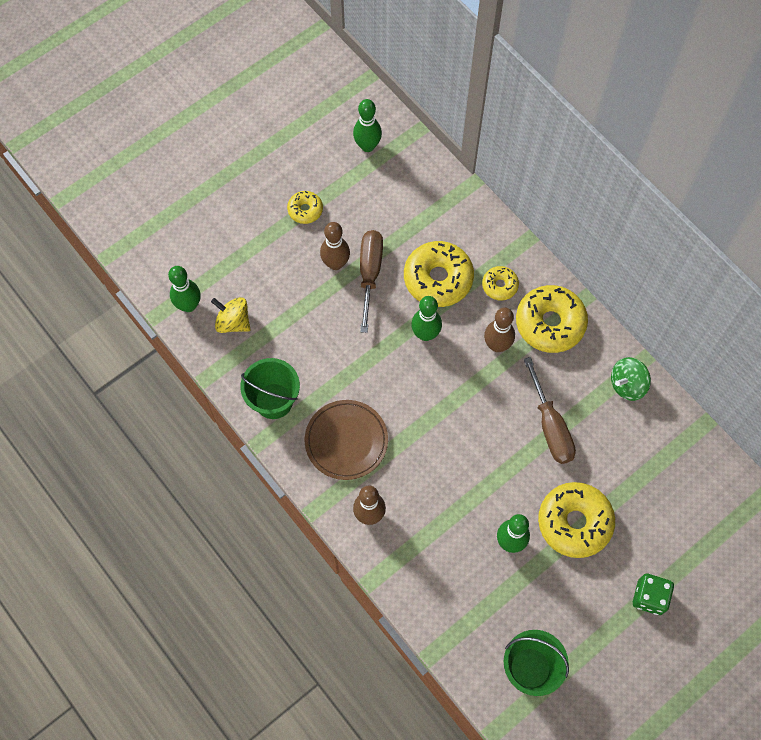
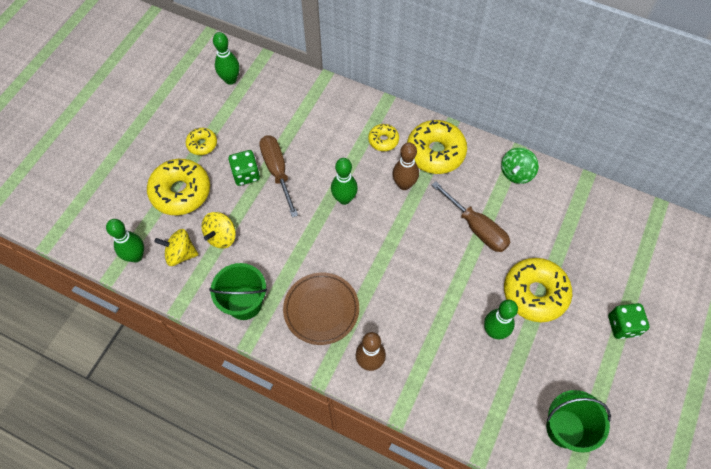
camera: 25 degrees left, 5 degrees down
brown bowling pin [320,222,350,270] -> green dice [228,150,260,186]
yellow donut [404,241,474,307] -> yellow donut moved to [147,159,210,215]
none -> yellow spinning top [201,212,236,249]

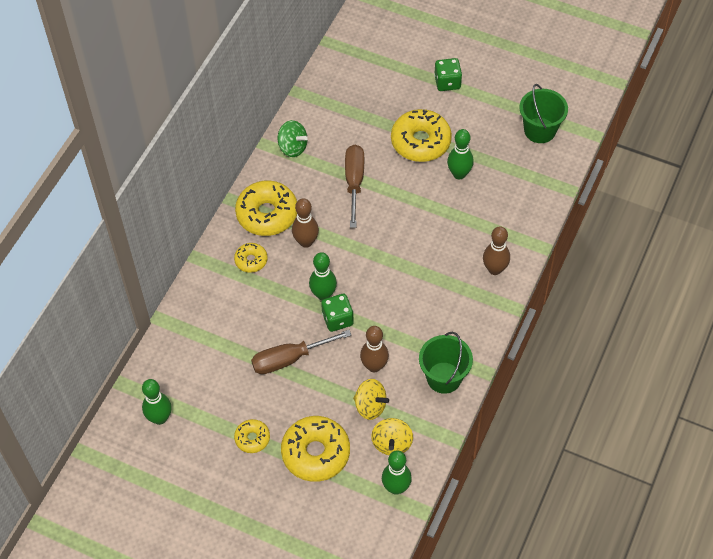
camera: 90 degrees left, 5 degrees down
green dice [228,150,260,186] -> green dice moved to [321,294,354,332]
brown plate [283,273,359,345] -> none
brown screwdriver [432,181,511,252] -> brown screwdriver turned 45 degrees counterclockwise [345,145,364,228]
none -> brown bowling pin [360,326,389,373]

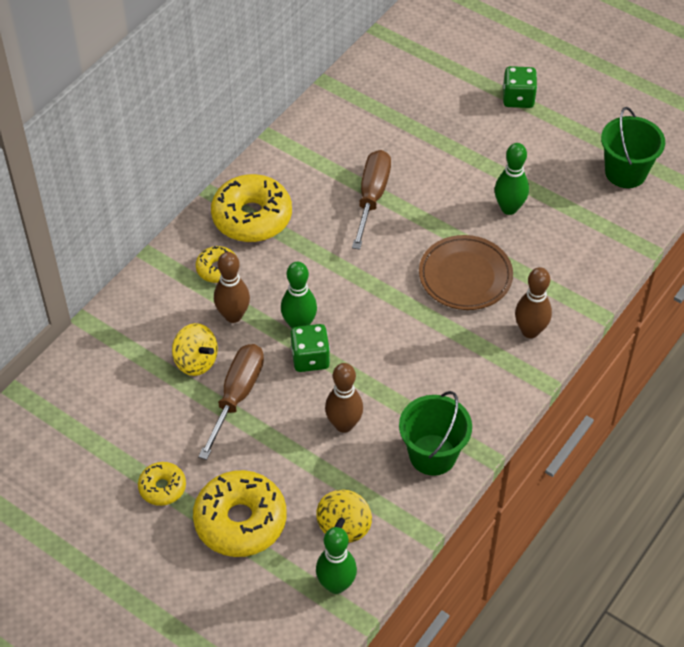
camera: 10 degrees right, 5 degrees down
green bowling pin [142,379,172,425] -> none
brown screwdriver [251,330,351,374] -> brown screwdriver turned 120 degrees clockwise [198,344,264,460]
green spinning top [278,120,308,157] -> none
brown bowling pin [292,198,319,248] -> brown bowling pin moved to [214,252,250,323]
yellow spinning top [353,379,389,420] -> yellow spinning top moved to [172,323,218,376]
yellow donut [391,109,452,162] -> none
none -> brown plate [419,235,513,310]

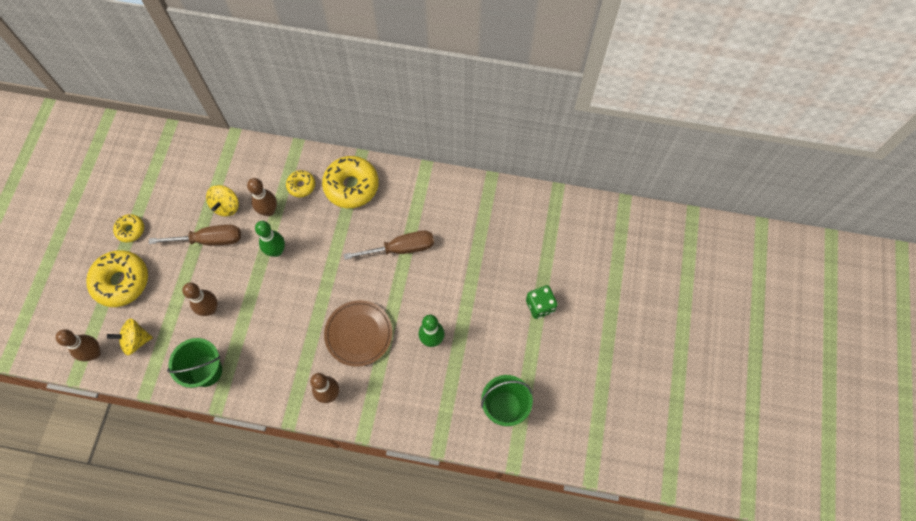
camera: 65 degrees right, 15 degrees up
green dice [291,324,330,372] -> none
green bowling pin [316,527,357,594] -> brown bowling pin [56,329,101,361]

